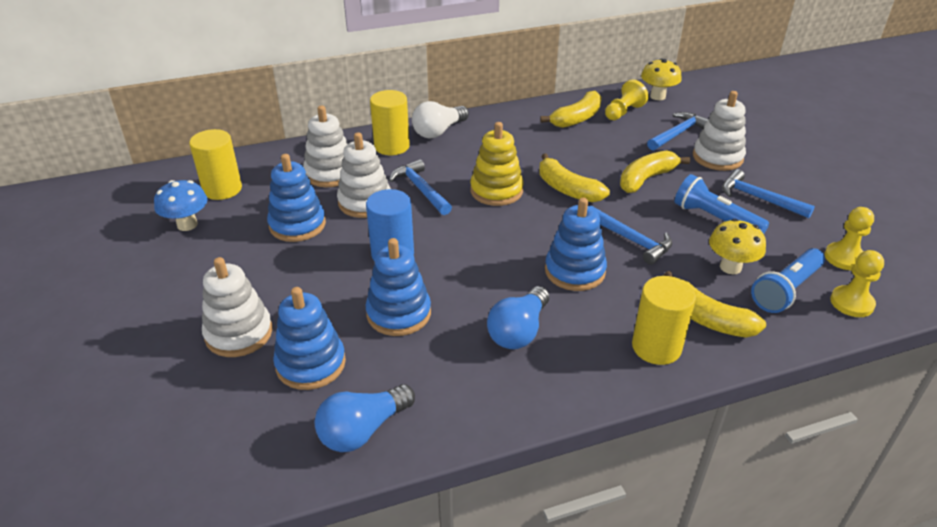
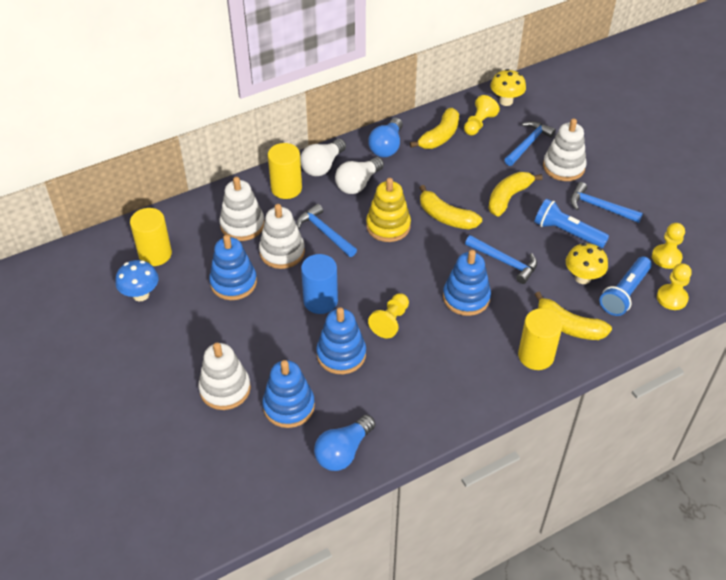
camera: 10 degrees left, 10 degrees up
blue light bulb [487,286,549,349] -> blue light bulb moved to [368,118,403,157]
none -> white light bulb [335,157,384,194]
none -> yellow pawn [368,293,409,338]

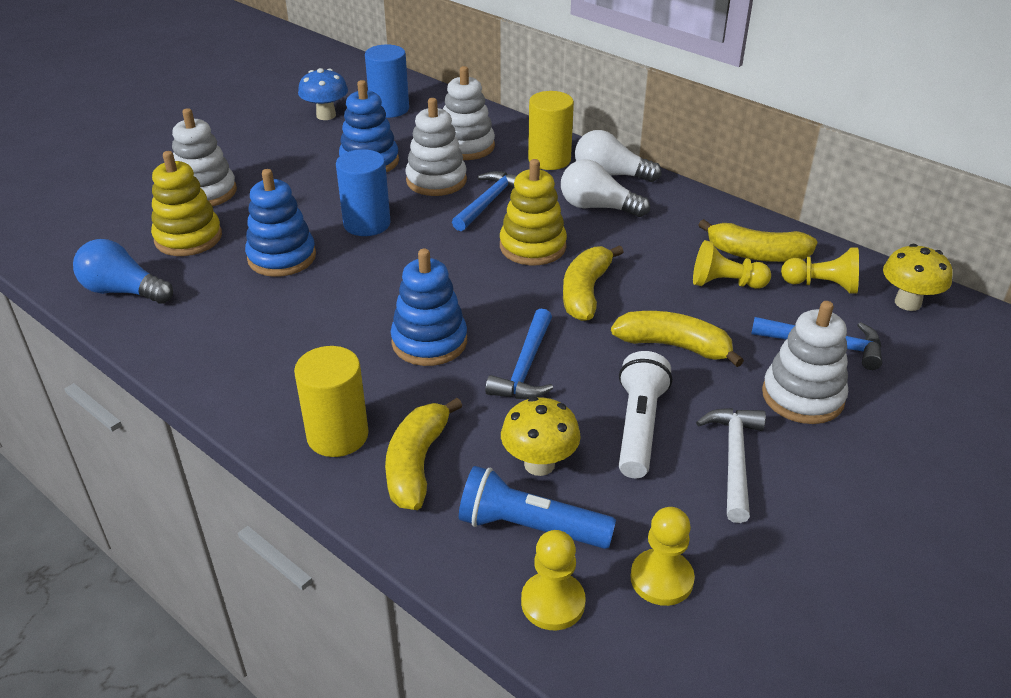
camera: 70 degrees right, 10 degrees down
yellow cylinder [130,208,172,266] -> blue cylinder [365,45,409,118]
blue stacking toy [262,360,315,428] -> yellow stacking toy [151,151,222,256]
blue light bulb [368,118,403,157] -> none
yellow pawn [368,293,409,338] -> yellow pawn moved to [693,240,771,289]
blue flashlight [535,199,609,248] -> white flashlight [619,351,672,478]
blue hammer [570,182,643,223] -> white hammer [696,408,766,523]

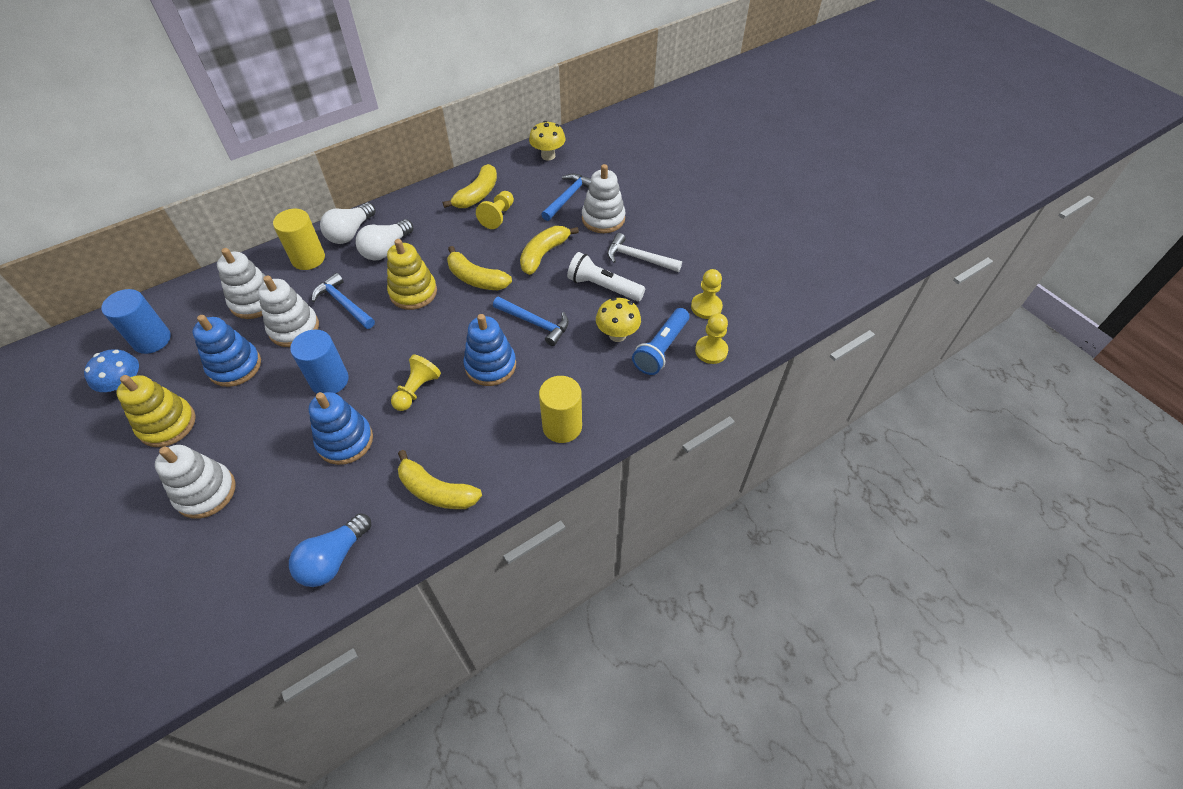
camera: 75 degrees left, 15 degrees up
yellow stacking toy [151,151,222,256] -> yellow stacking toy moved to [116,375,196,447]
yellow banana [385,398,462,510] -> yellow banana moved to [398,450,482,509]
yellow pawn [781,247,859,294] -> yellow pawn moved to [391,355,441,411]

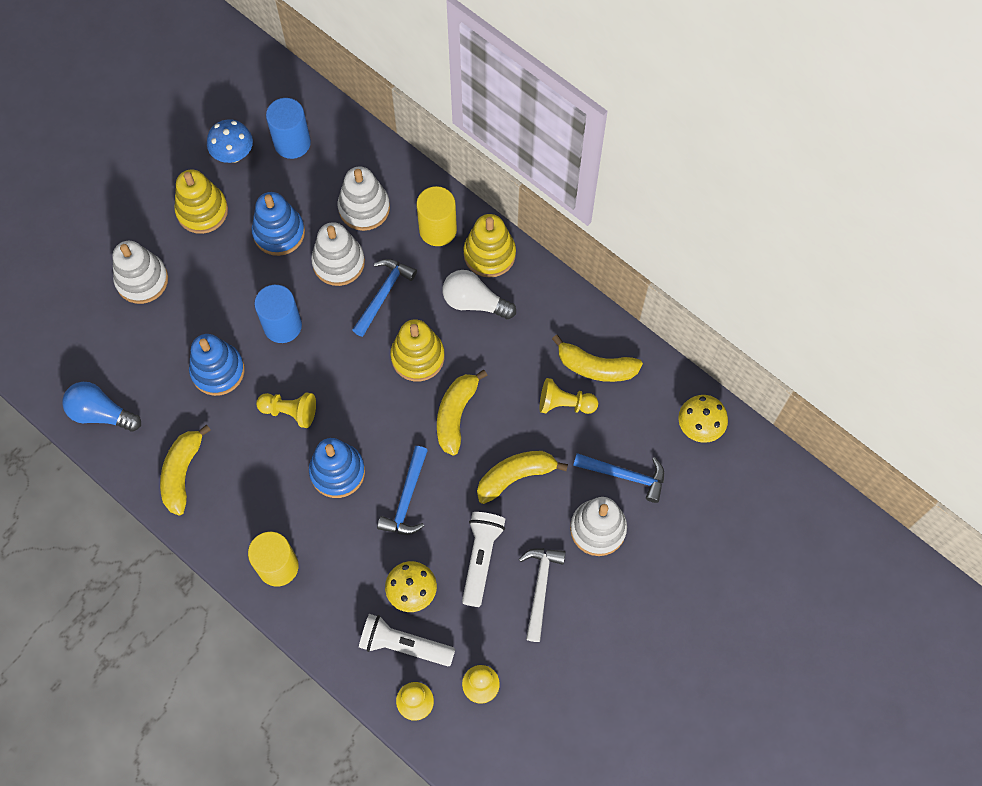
camera: 75 degrees right, 15 degrees up
white light bulb [320,202,376,244] -> yellow stacking toy [463,214,516,278]
yellow banana [520,226,579,275] -> yellow banana turned 45 degrees counterclockwise [477,451,568,504]
blue flashlight [632,308,689,375] -> white flashlight [359,614,455,666]

